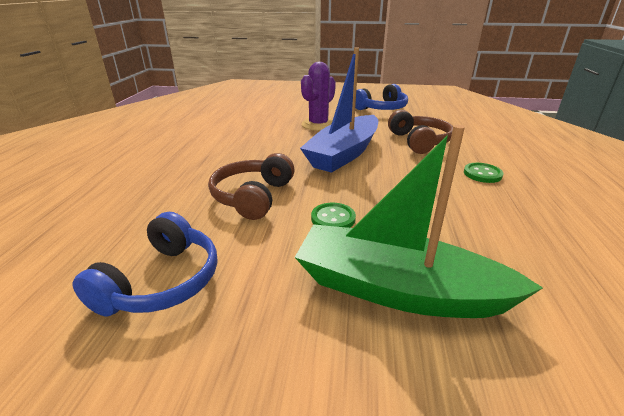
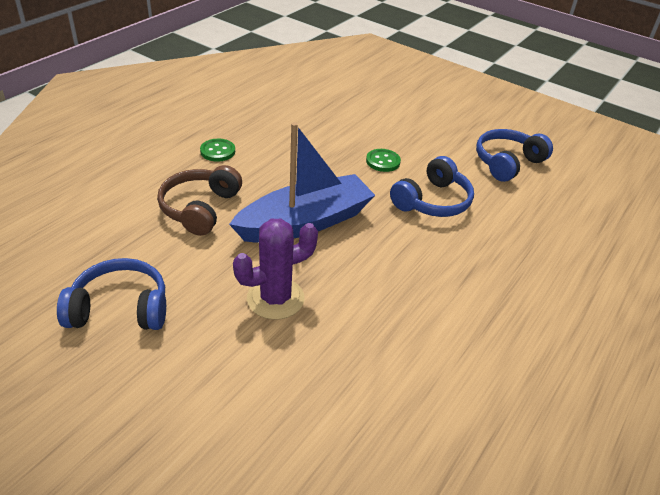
camera: 155 degrees left, 10 degrees up
brown headphones [208,153,294,220] -> blue headphones [390,156,474,217]
green boat [295,125,543,318] -> none

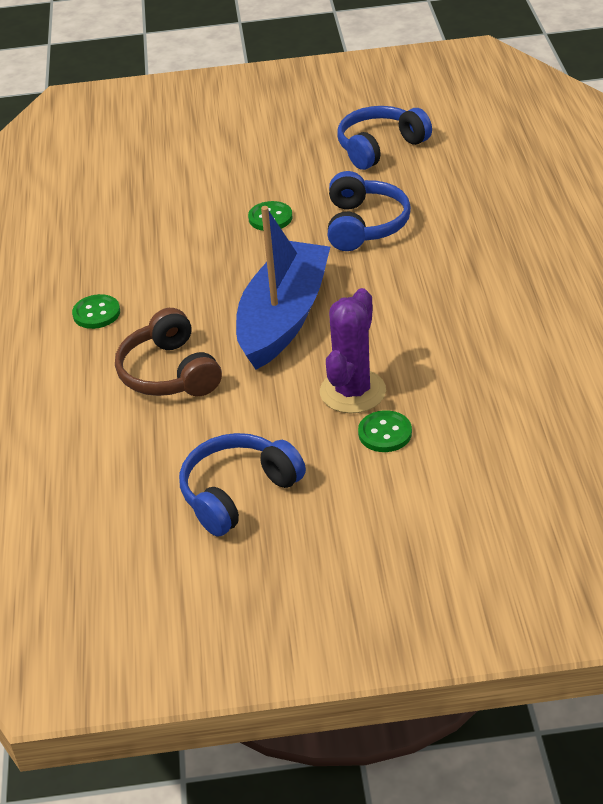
camera: 35 degrees left, 0 degrees up
blue headphones [476,129,553,182] -> blue headphones turned 45 degrees clockwise [337,106,432,170]
none -> green button [358,410,412,452]

